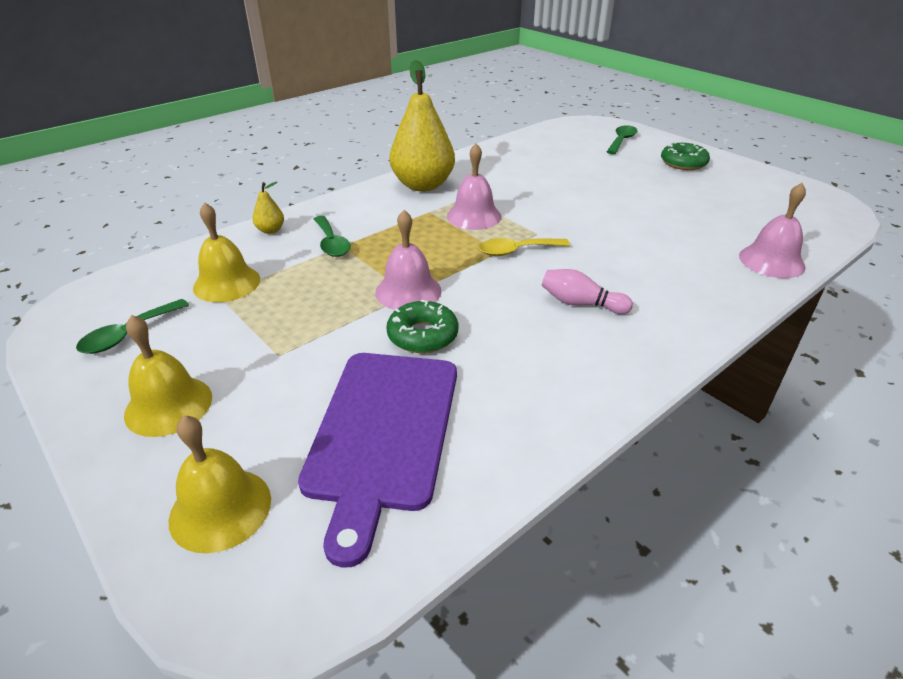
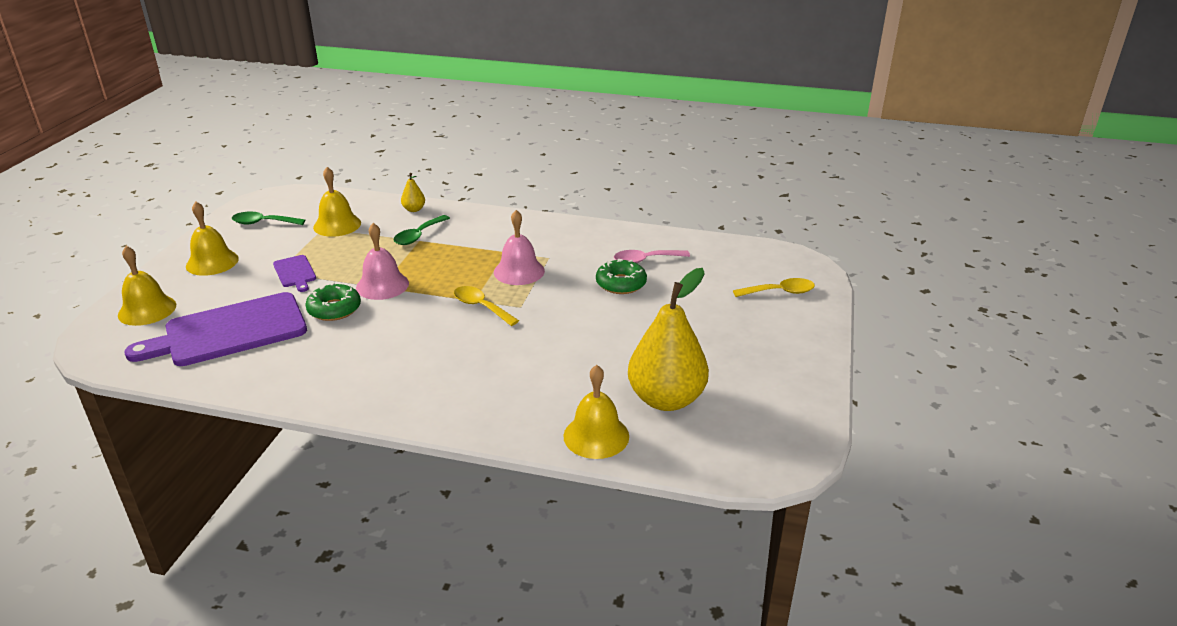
camera: 55 degrees right, 5 degrees down
yellow pear [389,60,455,191] -> yellow pear moved to [628,268,709,411]
pink bowling pin [542,269,633,314] -> none
green spoon [607,125,637,154] -> yellow spoon [733,278,815,297]
green donut [661,142,710,170] -> green donut moved to [596,259,647,294]
pink bell [739,183,806,278] -> yellow bell [563,365,629,459]
none -> purple cutting board [273,255,316,292]
none -> pink spoon [614,250,690,263]

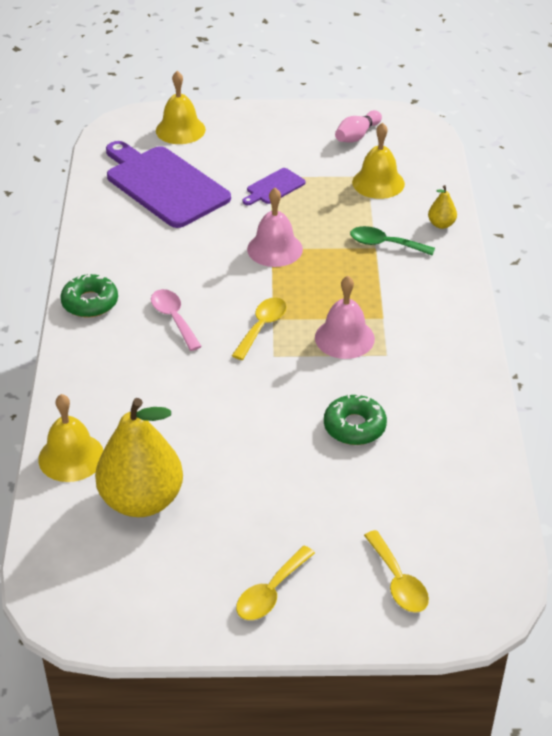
camera: 75 degrees right, 10 degrees up
yellow bell [186,201,239,276] -> none
green spoon [232,212,305,225] -> pink bowling pin [335,110,382,143]
green donut [305,283,361,321] -> green donut moved to [60,273,118,318]
pink spoon [614,250,690,263] -> pink spoon moved to [151,289,202,351]
none -> yellow spoon [236,546,315,620]

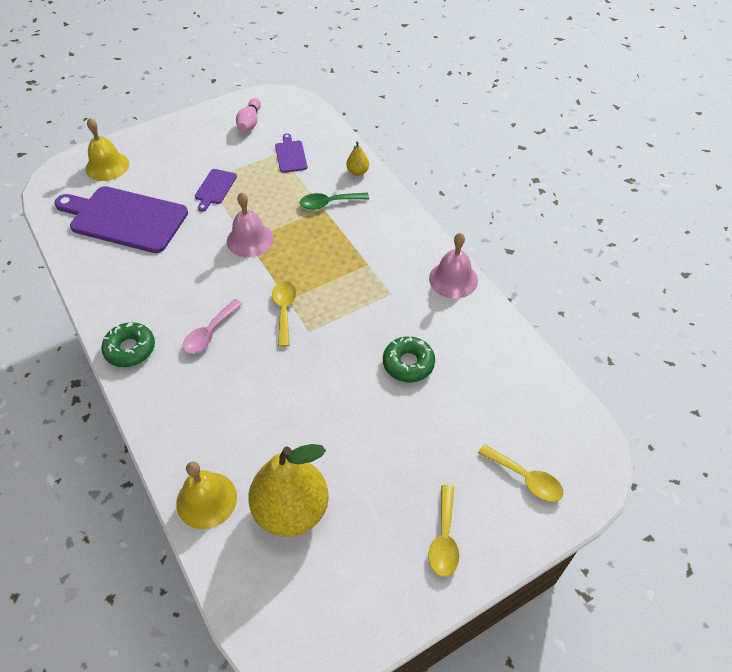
camera: 30 degrees left, 10 degrees up
pink spoon [151,289,202,351] -> pink spoon turned 90 degrees counterclockwise [183,299,243,354]
pink bell [315,276,375,359] -> pink bell moved to [429,233,478,299]
yellow bell [352,122,405,199] -> purple cutting board [275,133,307,173]

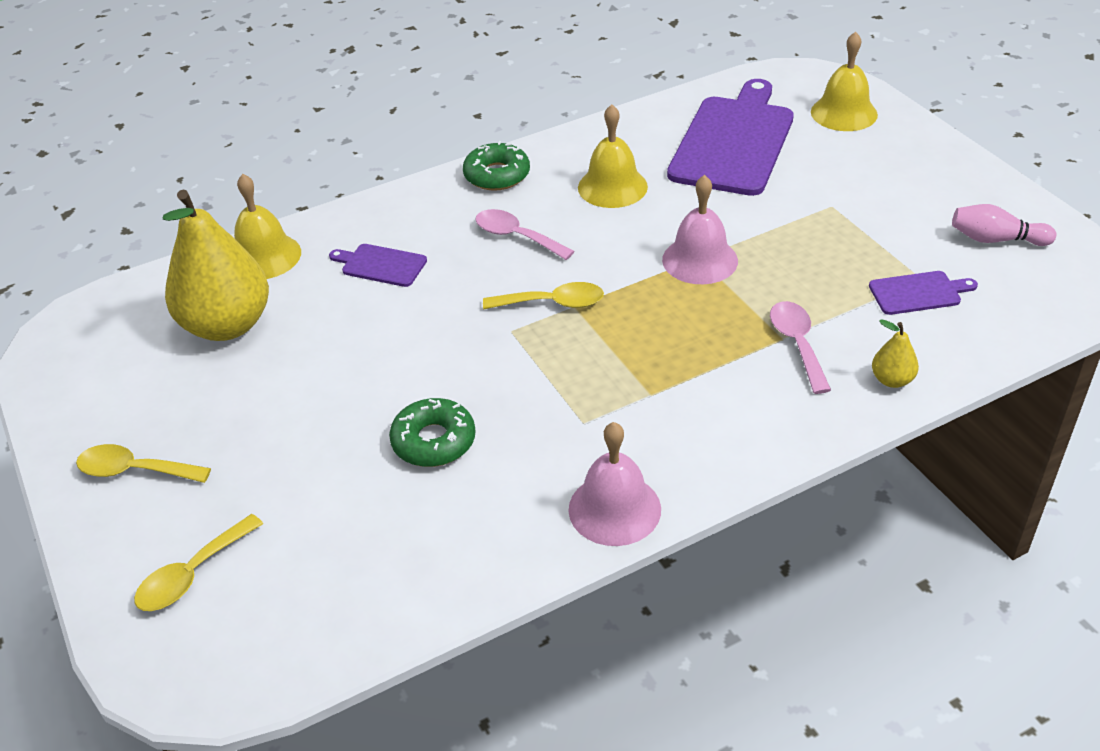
camera: 95 degrees right, 10 degrees down
purple cutting board [195,169,237,212] -> purple cutting board moved to [329,244,427,287]
green spoon [300,193,369,210] -> pink spoon [770,301,831,394]
none -> yellow bell [578,104,648,208]

